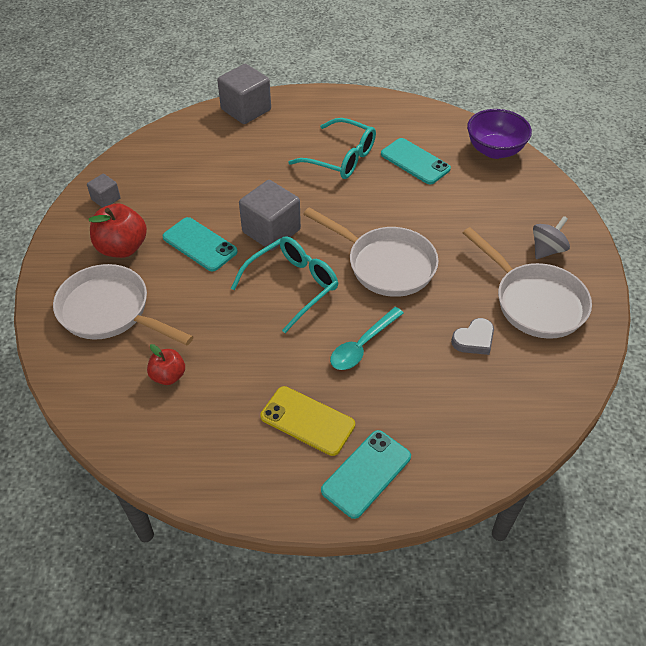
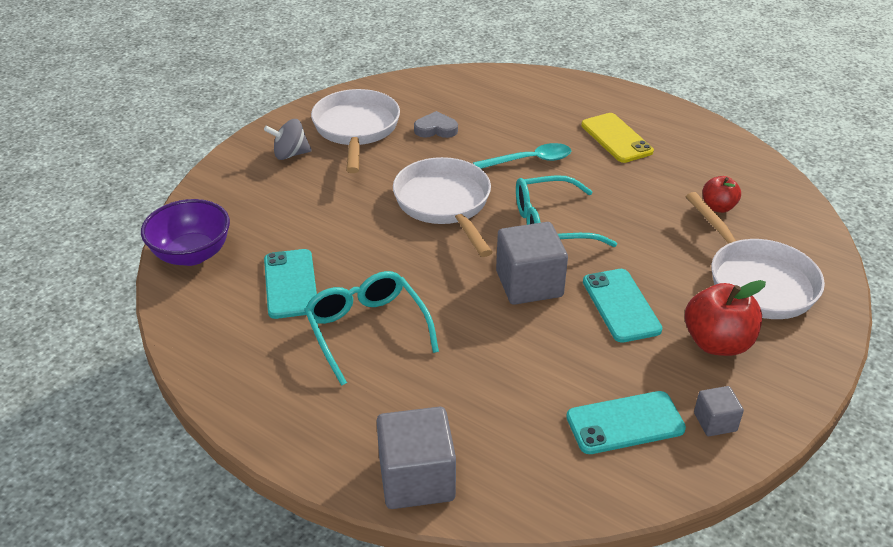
camera: 145 degrees left, 10 degrees down
turquoise phone [321,430,411,519] -> turquoise phone moved to [566,391,686,454]

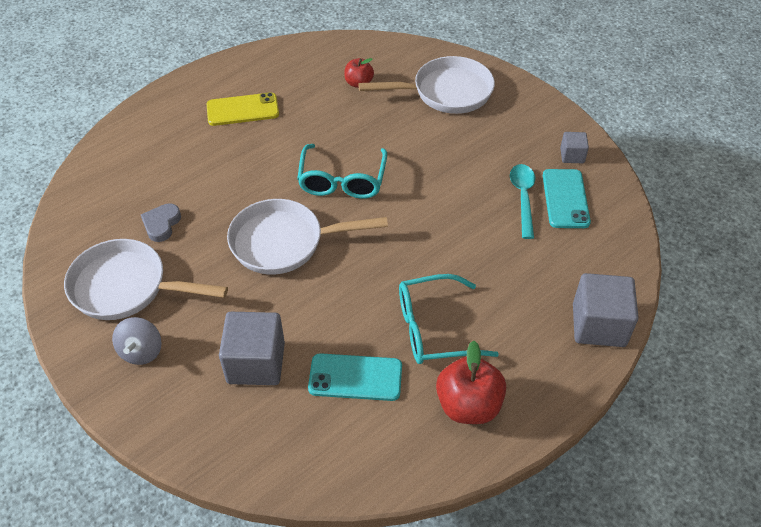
camera: 75 degrees left, 10 degrees up
purple bowl [141,199,230,266] -> none
turquoise spoon [473,143,571,169] -> turquoise spoon moved to [510,164,535,239]
grey cube [496,222,568,305] -> grey cube moved to [219,312,285,385]
turquoise phone [583,269,662,343] -> none
red apple [685,280,766,356] -> red apple moved to [436,341,506,424]

